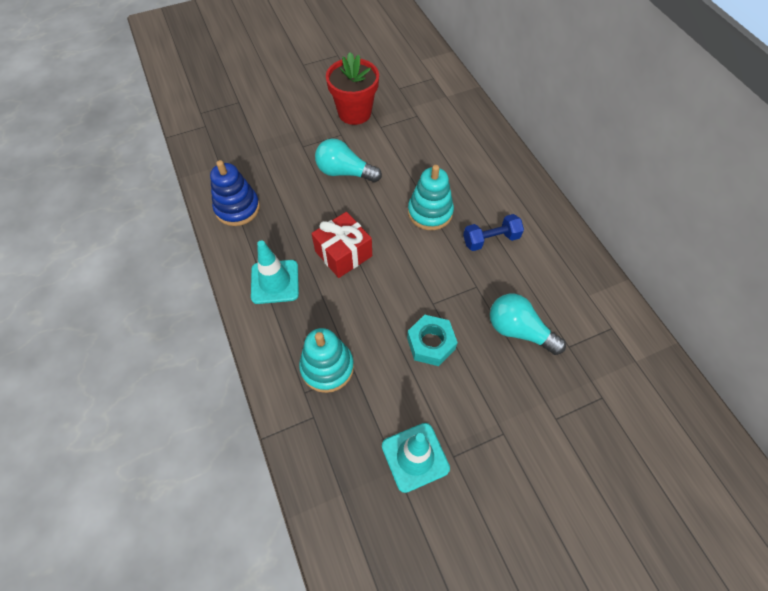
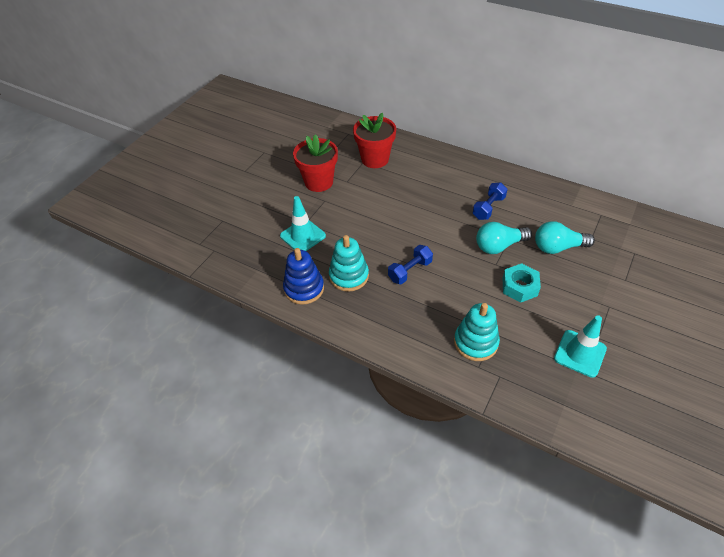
camera: 35 degrees left, 10 degrees down
turquoise traffic cone [251,240,299,304] -> turquoise traffic cone moved to [280,196,326,251]
red gift [311,212,372,278] -> blue dumbbell [388,245,433,284]
turquoise light bulb [315,139,382,183] -> turquoise light bulb moved to [476,222,532,254]
turquoise stacking toy [408,165,454,230] -> turquoise stacking toy moved to [329,235,369,292]
none -> red flower pot [353,112,396,168]

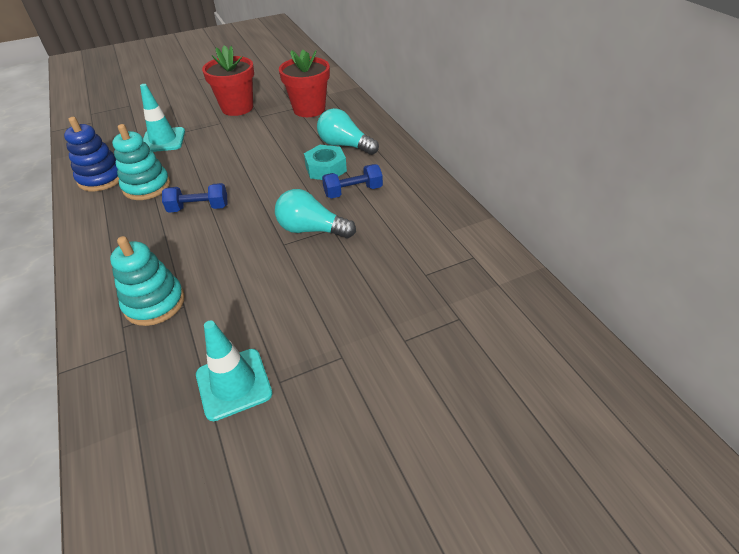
camera: 35 degrees right, 5 degrees down
turquoise nut [503,263,541,303] -> turquoise nut moved to [304,145,347,180]
turquoise light bulb [535,221,595,254] -> turquoise light bulb moved to [317,108,379,155]

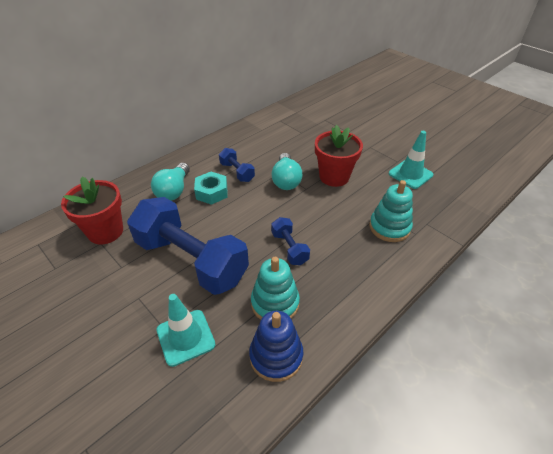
camera: 110 degrees left, 0 degrees up
red flower pot [202,45,254,116] -> red flower pot moved to [315,125,363,187]
none -> blue dumbbell [127,197,249,295]

